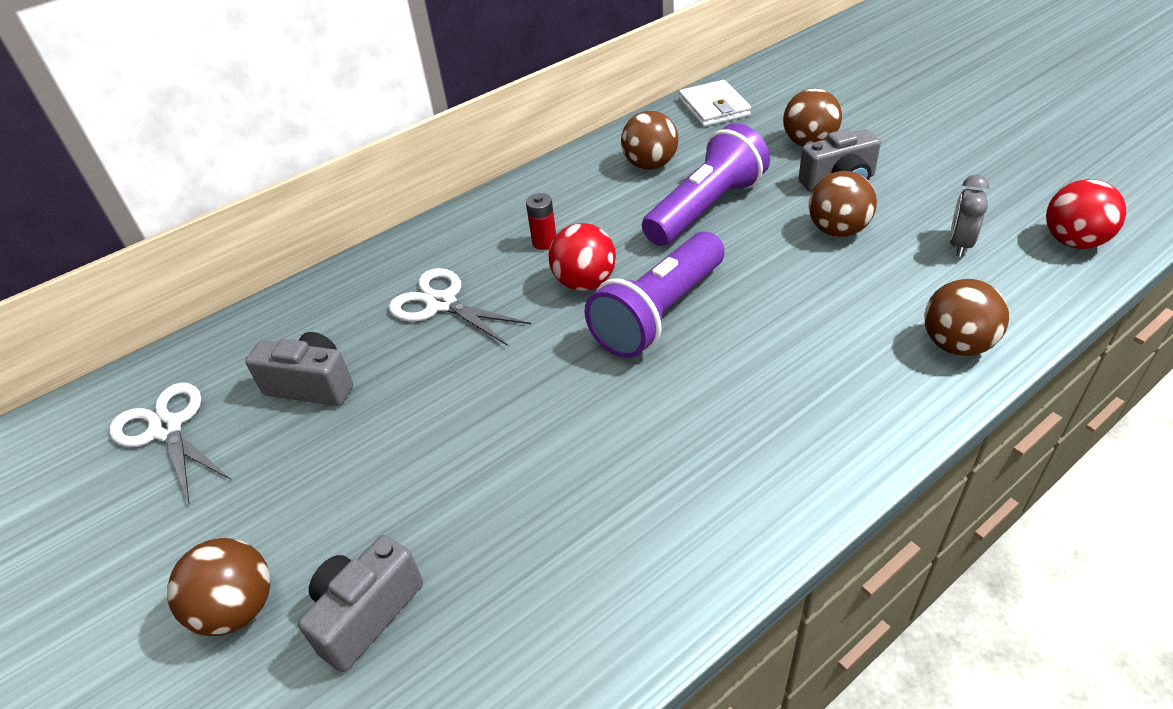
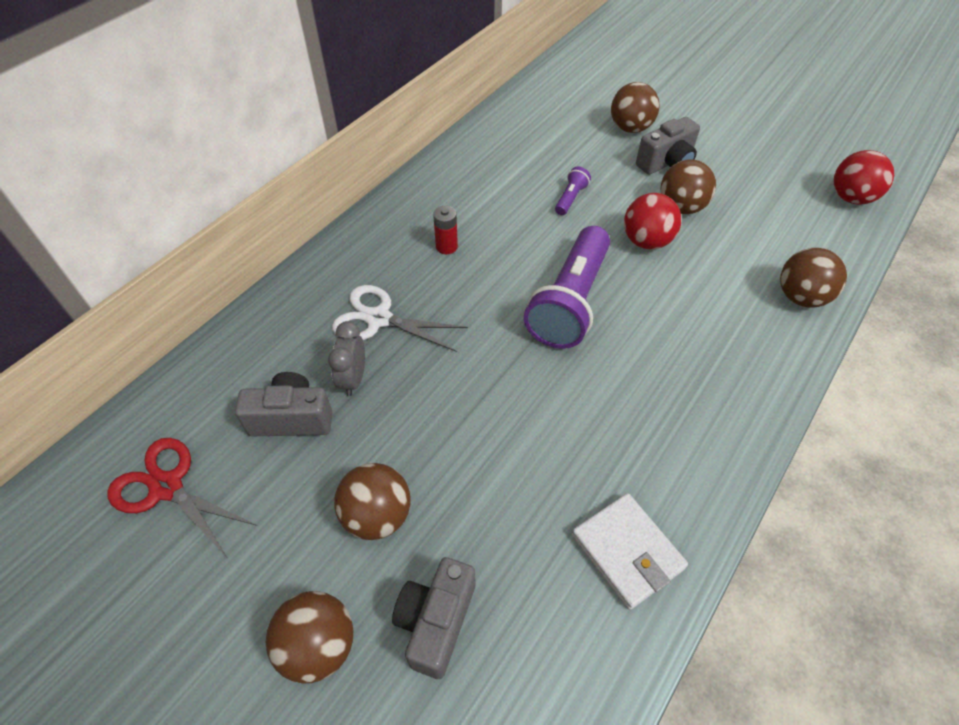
camera: 20 degrees left, 10 degrees up
white scissors [109,382,231,503] -> red scissors [107,438,257,557]
red ball [549,223,616,291] -> red ball moved to [624,193,682,249]
brown ball [621,111,678,170] -> brown ball moved to [334,463,411,540]
purple flashlight [642,123,770,246] -> purple flashlight [555,167,591,215], size x0.43
white wallet [679,80,751,127] -> white wallet moved to [571,493,688,610]
grey clock [950,174,989,257] -> grey clock moved to [328,321,365,396]

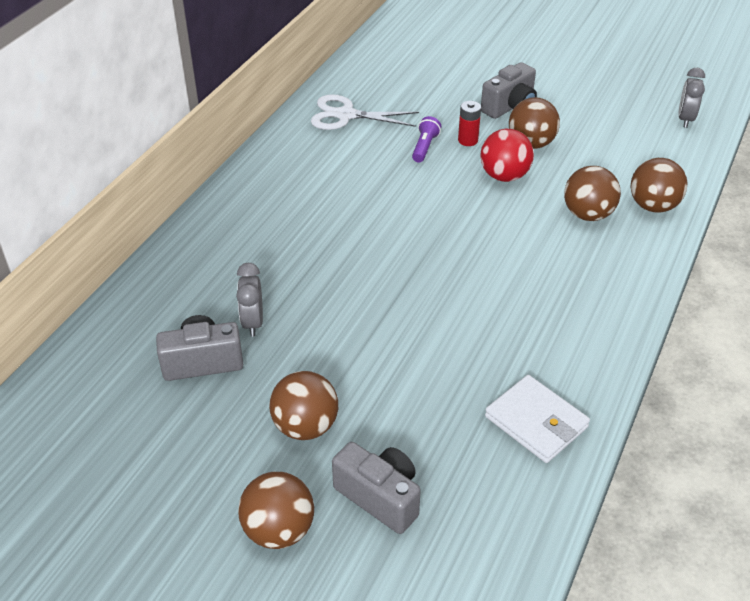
camera: 10 degrees left, 10 degrees down
red scissors [107,438,257,557] -> none
white scissors [332,285,468,352] -> white scissors moved to [311,94,419,130]
grey camera [392,557,475,679] -> grey camera turned 120 degrees clockwise [332,442,421,534]
red battery [433,206,458,254] -> red battery moved to [458,101,481,146]
purple flashlight [524,226,610,349] -> none
brown ball [611,82,660,133] -> brown ball moved to [564,166,621,221]
red ball [834,150,894,205] -> grey clock [678,68,705,128]

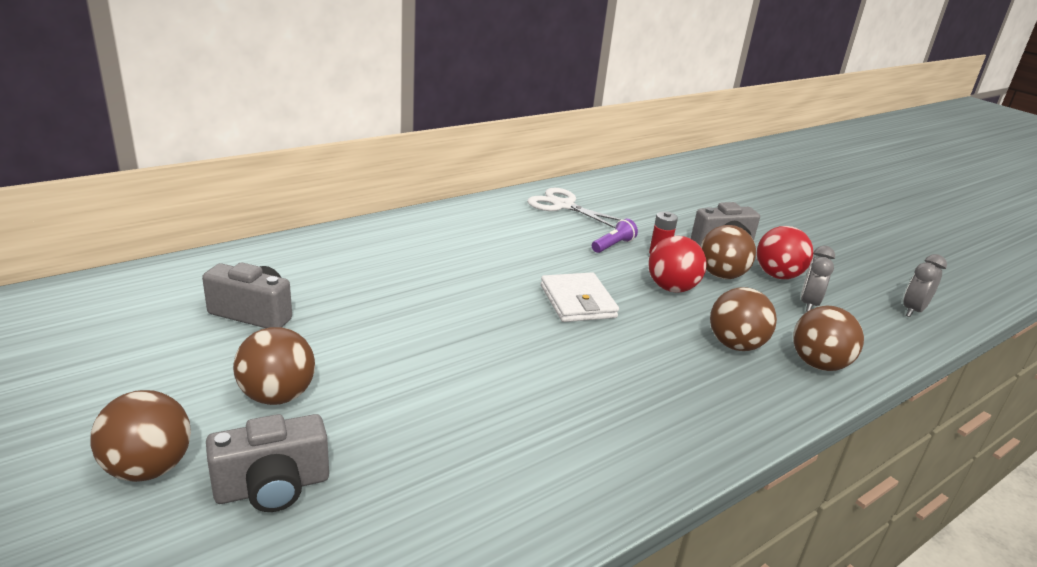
camera: 25 degrees right, 15 degrees down
grey clock [236,263,263,337] -> grey clock moved to [801,246,835,312]
grey camera [332,442,421,534] -> grey camera turned 90 degrees clockwise [206,414,329,512]
white wallet [485,375,590,463] -> white wallet moved to [541,272,619,322]
none -> red ball [757,226,813,279]

